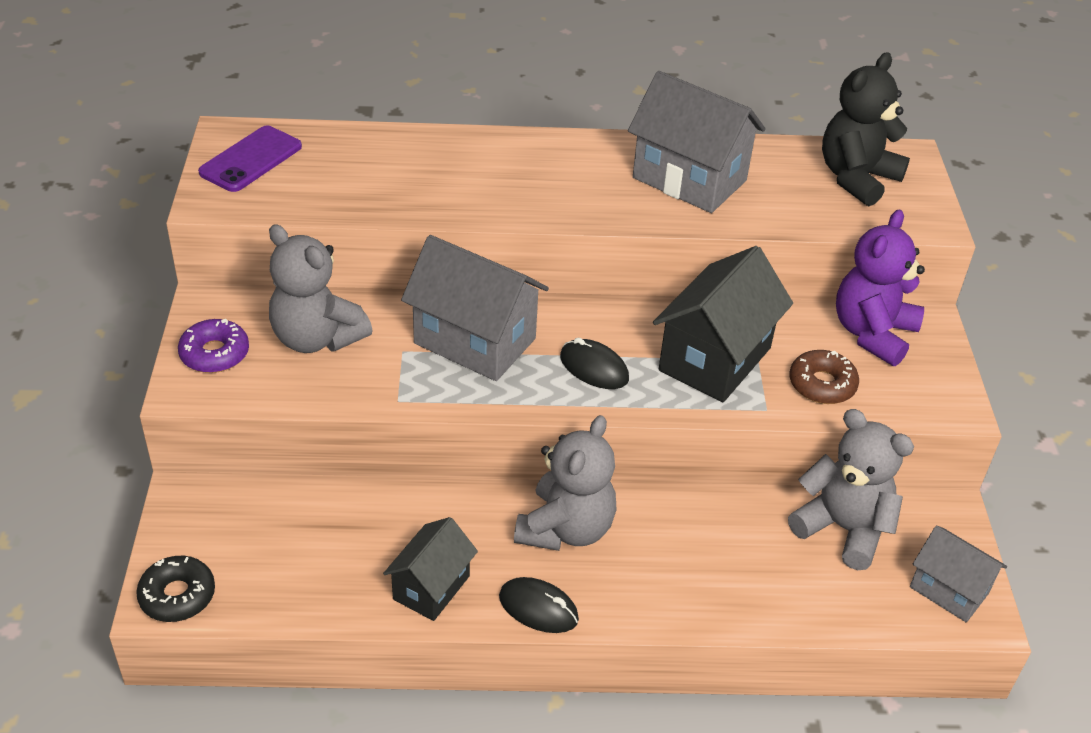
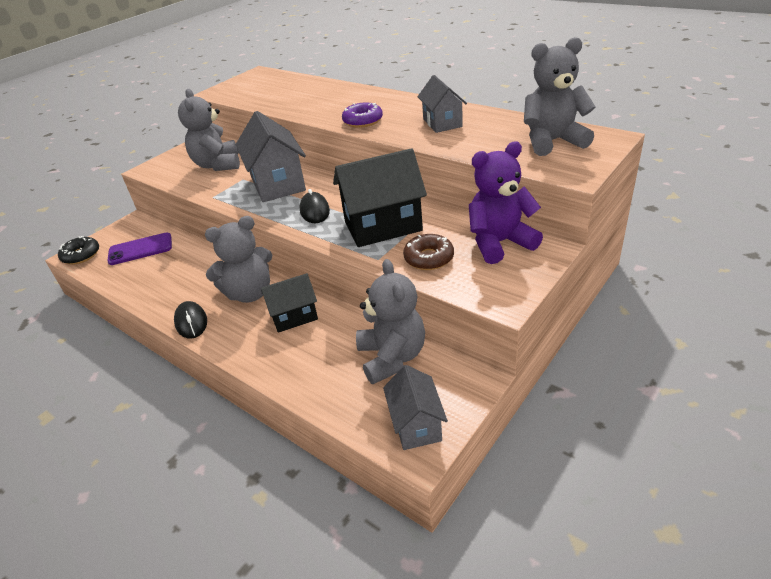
camera: 45 degrees right, 5 degrees down
purple donut [178,319,249,373] -> purple donut moved to [342,102,383,128]
purple phone [198,126,302,192] -> purple phone moved to [107,232,172,265]
black house [383,517,478,621] -> black house moved to [261,273,318,333]
grey house [628,71,766,213] -> grey house [417,75,467,133], size x0.60
black teddy bear [822,53,910,206] -> grey teddy bear [524,37,596,156]

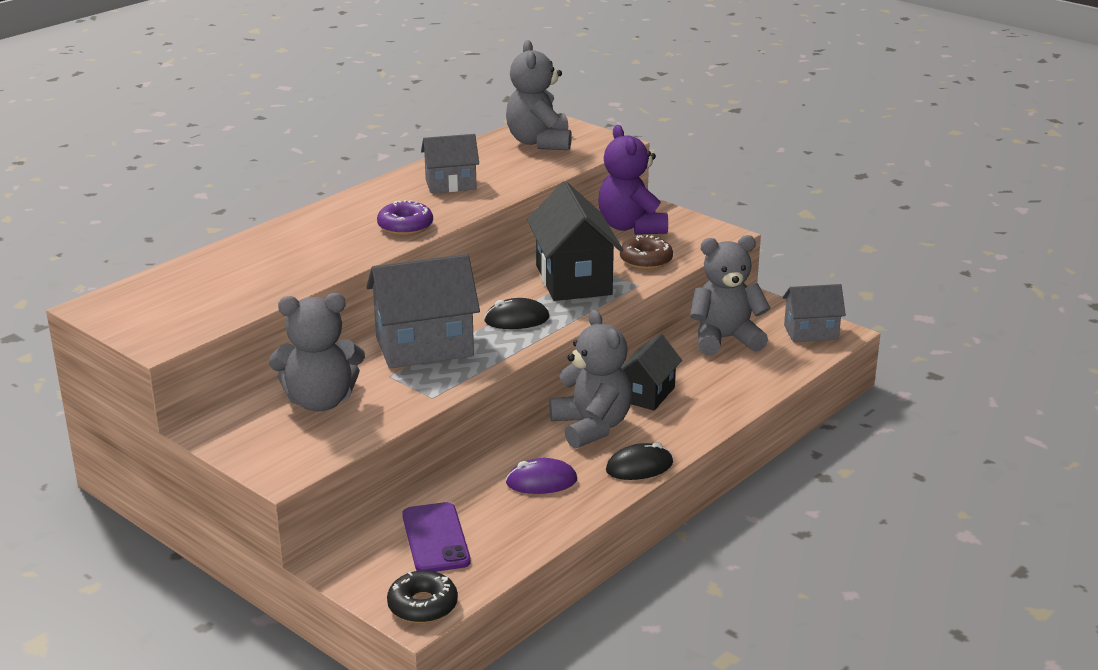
camera: 90 degrees left, 10 degrees down
black house [261,273,318,333] -> black house turned 45 degrees clockwise [621,334,682,410]
none -> purple mouse [506,458,577,494]

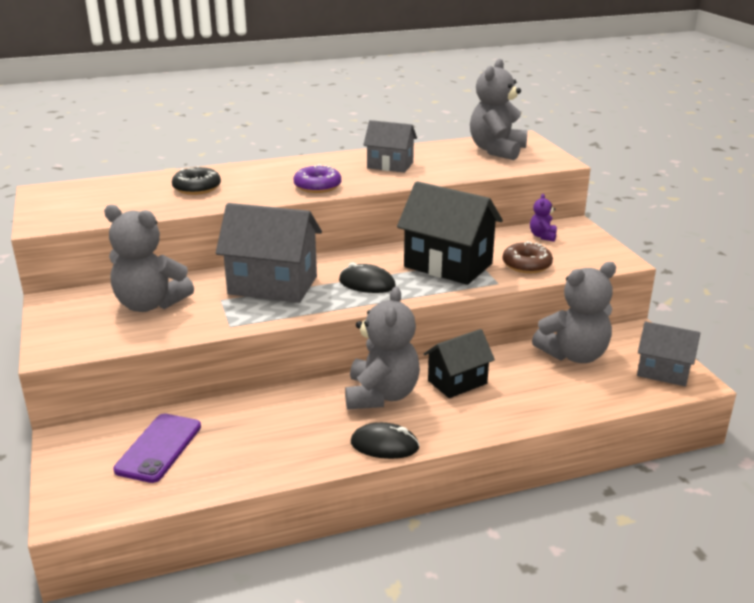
camera: 30 degrees right, 0 degrees up
black donut [387,570,458,623] -> black donut moved to [172,166,221,195]
purple mouse [506,458,577,494] -> none
black house [527,181,623,301] -> black house turned 75 degrees counterclockwise [397,181,503,285]
purple teddy bear [598,125,668,235] -> purple teddy bear [530,194,557,242], size x0.45
grey teddy bear [690,235,770,355] -> grey teddy bear turned 135 degrees clockwise [532,262,616,363]

